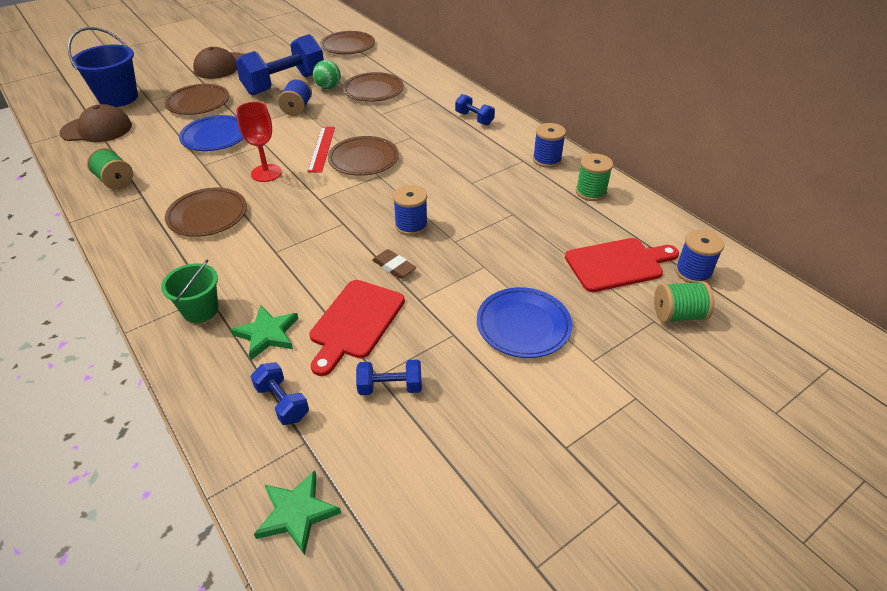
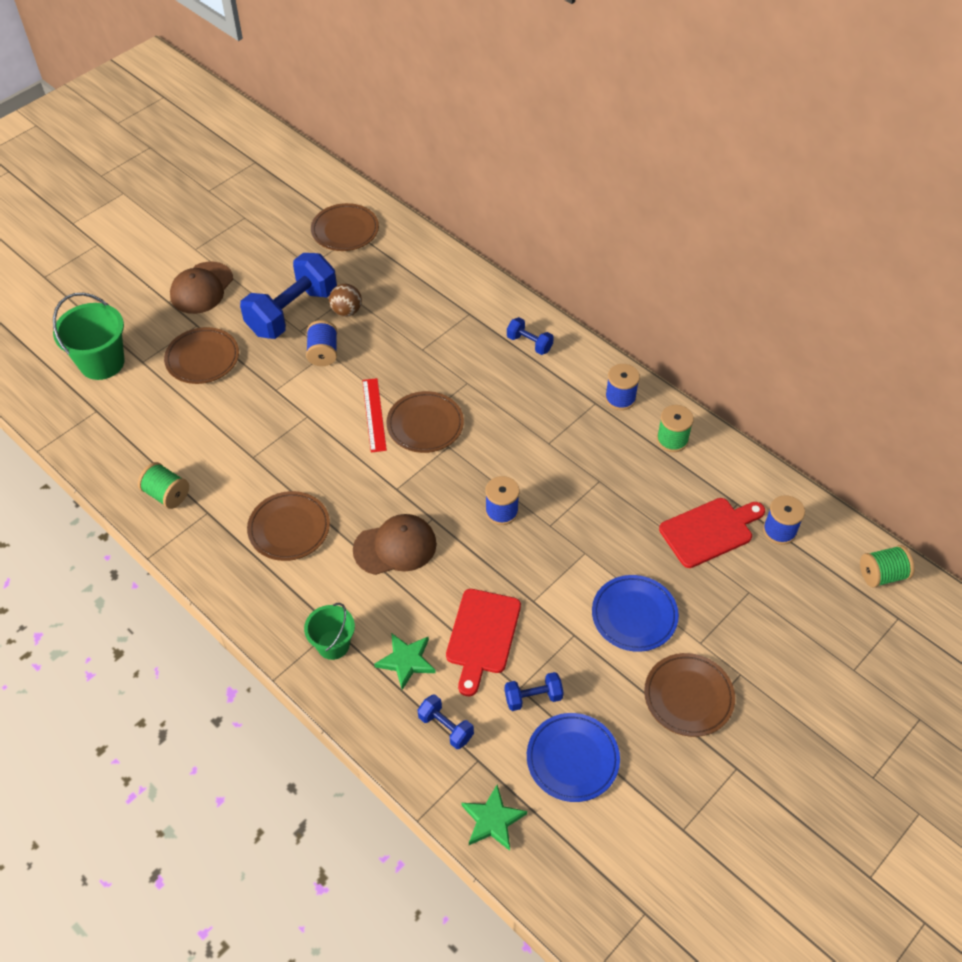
camera: 10 degrees left, 10 degrees up
brown cap [59,104,132,142] -> brown cap moved to [353,514,437,575]
blue bucket [68,27,138,107] -> green bucket [53,293,125,380]
blue plate [179,115,244,151] -> blue plate moved to [527,713,620,802]
red goblet [236,102,282,182] -> none
green ball [313,60,341,89] -> brown ball [329,284,362,317]
brown plate [343,72,404,102] -> brown plate moved to [644,653,735,737]
brown eraser [372,249,416,279] -> none
green spool [654,281,714,323] -> green spool moved to [860,545,914,588]

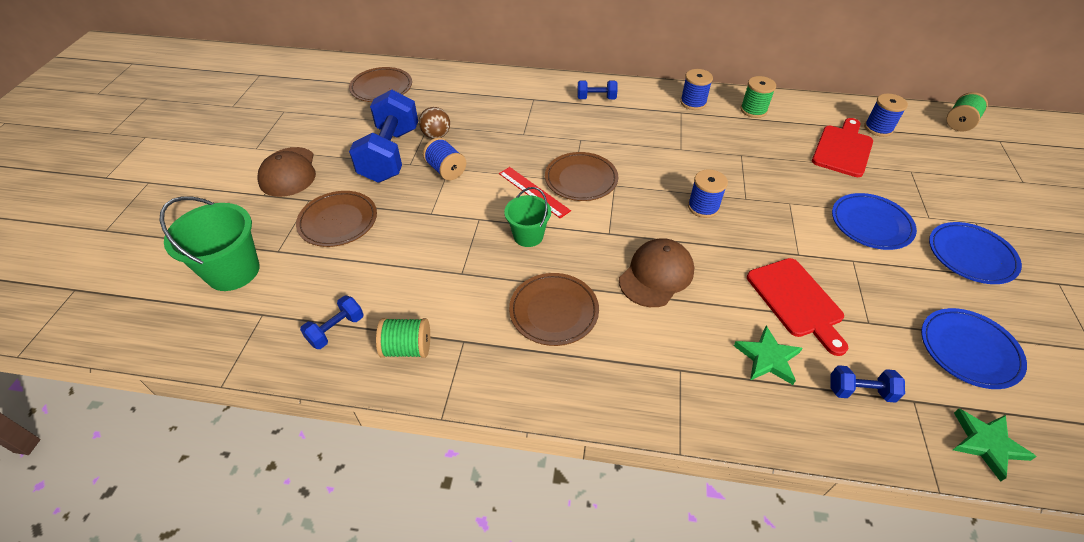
camera: 35 degrees left, 5 degrees down
green bucket [304,603,355,660] -> green bucket moved to [504,187,551,247]
blue dumbbell [505,672,564,711] -> blue dumbbell moved to [300,296,364,349]
brown plate [644,653,735,737] -> blue plate [929,222,1022,284]

